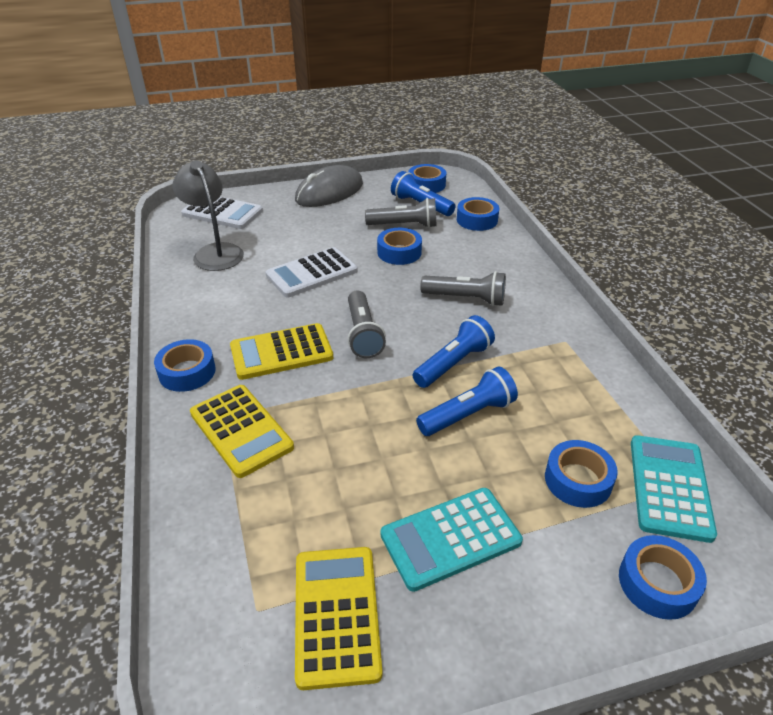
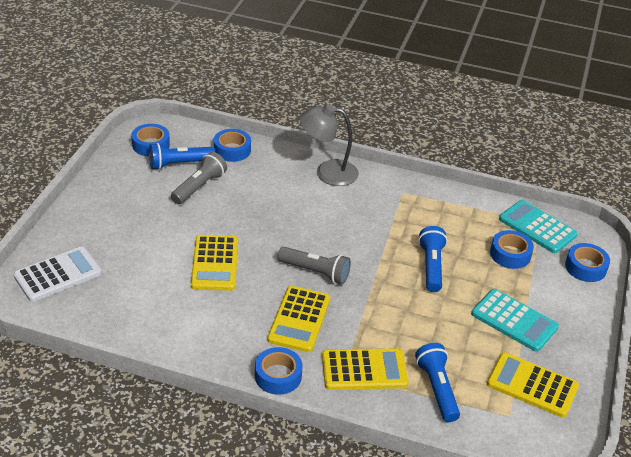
camera: 60 degrees left, 0 degrees up
grey lamp [173,160,244,271] -> grey lamp moved to [300,105,359,186]
white calculator [266,247,358,297] -> yellow calculator [191,235,238,291]
grey mouse [295,165,363,207] -> none
blue tape [377,228,422,265] -> none
turquoise calculator [380,488,523,592] -> turquoise calculator turned 60 degrees counterclockwise [471,289,559,352]
blue flashlight [413,315,495,388] -> blue flashlight moved to [415,343,460,422]
grey flashlight [420,271,506,306] -> none

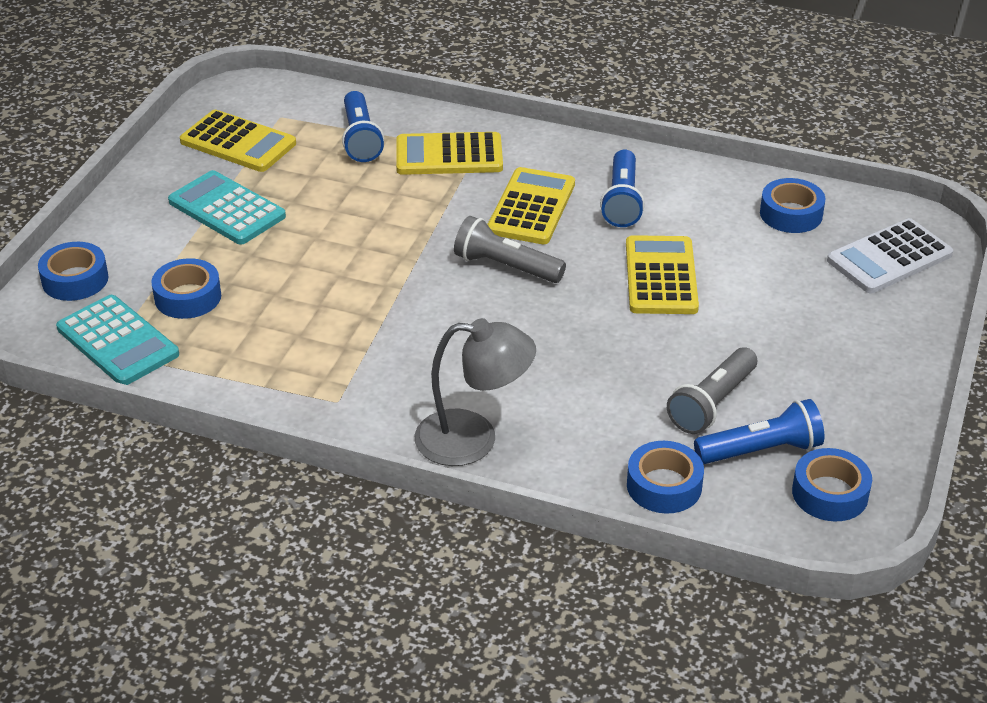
camera: 175 degrees left, 0 degrees up
blue tape [255,347,303,395] -> blue tape moved to [760,178,825,233]
blue flashlight [418,226,447,292] -> blue flashlight moved to [600,149,645,227]

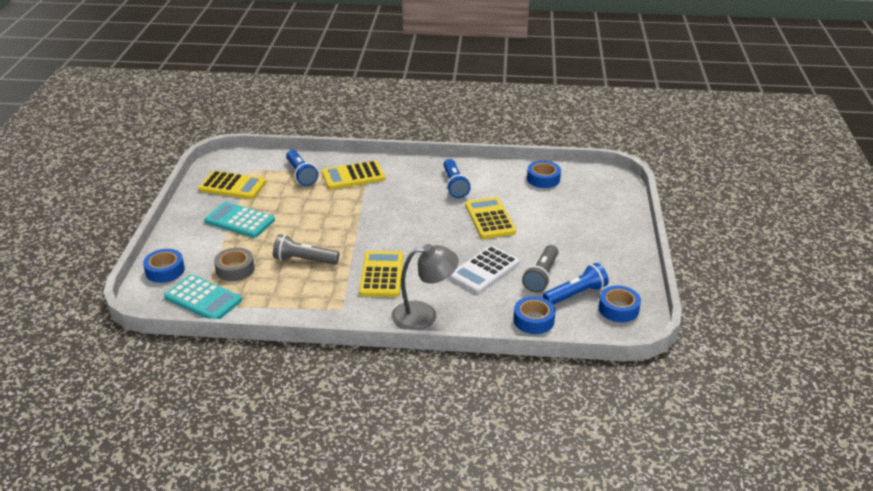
camera: 15 degrees left, 5 degrees down
blue tape [151,258,221,319] -> grey tape [214,247,255,281]
grey flashlight [454,216,566,283] -> grey flashlight moved to [273,234,339,265]
yellow calculator [487,167,575,244] -> yellow calculator moved to [359,251,403,297]
white calculator [827,218,953,293] -> white calculator moved to [449,245,520,294]

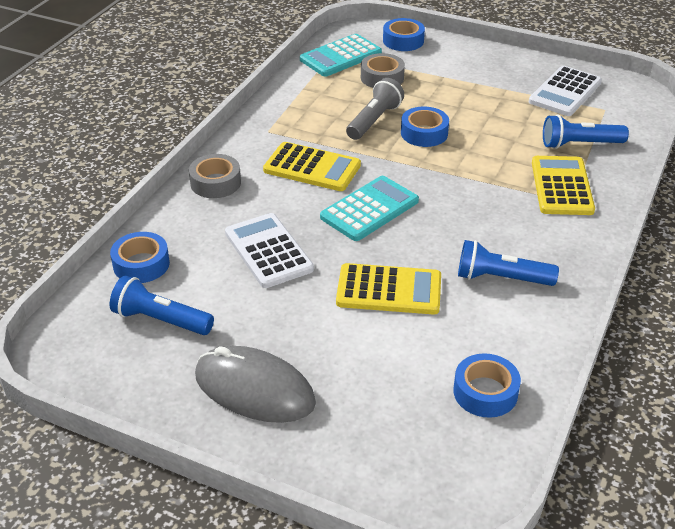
camera: 110 degrees right, 5 degrees up
yellow calculator [199,171,266,199] -> white calculator [529,66,602,116]
turquoise calculator [204,202,275,238] -> turquoise calculator moved to [320,176,419,241]
grey lamp [391,244,459,330] -> grey tape [189,154,241,198]
grey flashlight [522,245,558,293] -> none
blue flashlight [543,263,609,305] -> blue flashlight turned 120 degrees clockwise [110,276,214,335]
blue tape [598,286,641,322] -> blue tape moved to [401,107,449,147]
none -> grey mouse [195,346,316,423]

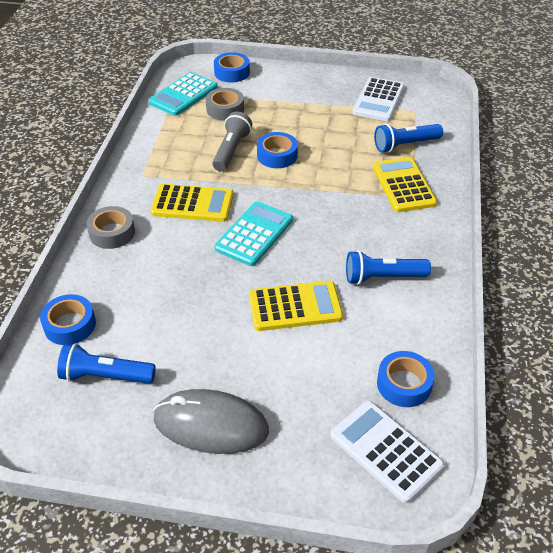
camera: 15 degrees left, 5 degrees up
white calculator [225,213,314,288] -> white calculator moved to [330,401,445,503]

